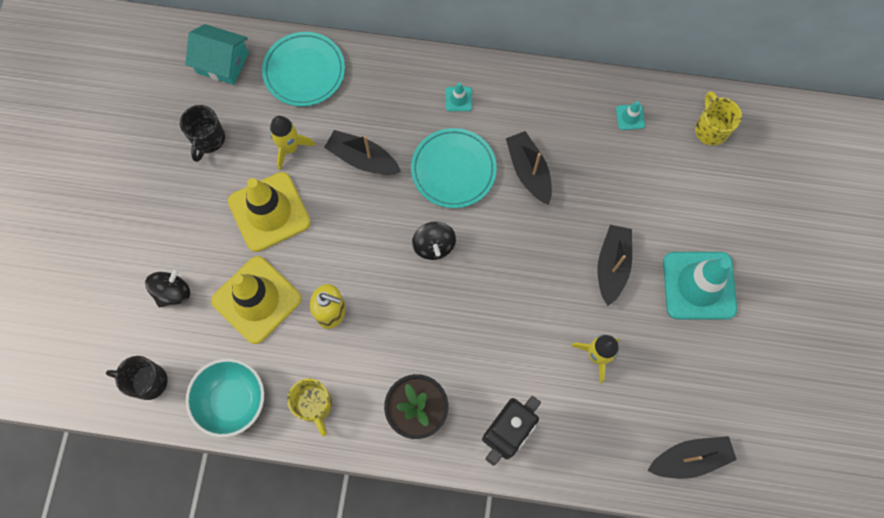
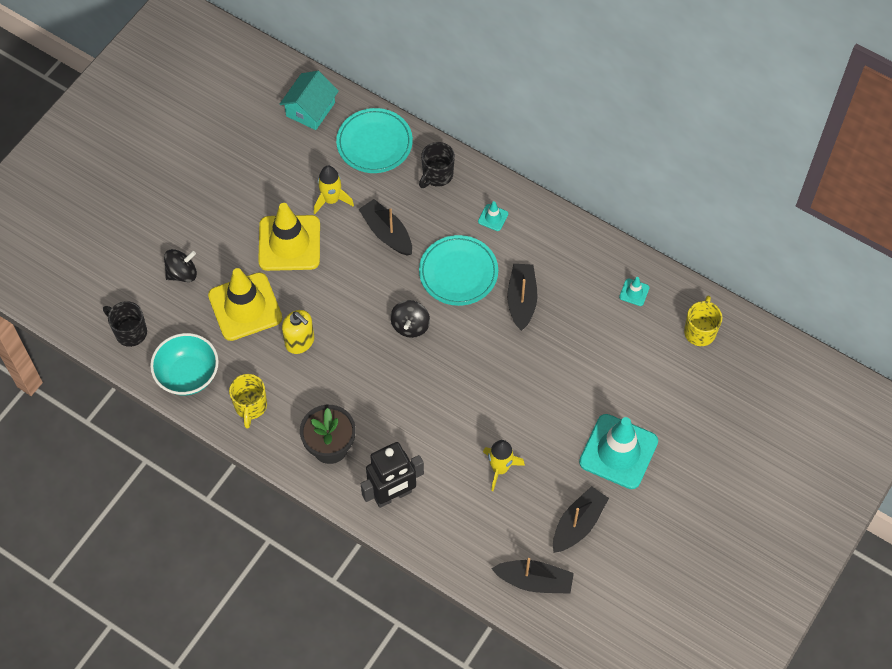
camera: 25 degrees right, 10 degrees down
black mug [180,105,225,162] -> black mug moved to [419,142,455,188]
turquoise house [185,24,249,85] -> turquoise house turned 75 degrees clockwise [279,71,339,130]
black boat [597,225,632,306] -> black boat moved to [553,486,609,553]

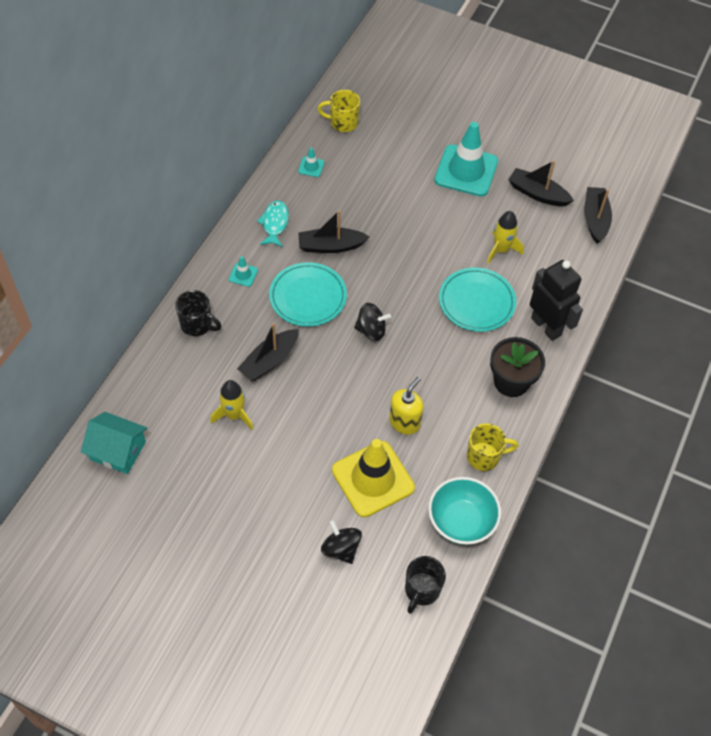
camera: 100 degrees left, 5 degrees down
yellow traffic cone [258,203,320,271] -> none
turquoise plate [336,108,413,173] -> turquoise plate moved to [439,267,516,332]
none -> turquoise fish [257,200,289,247]

